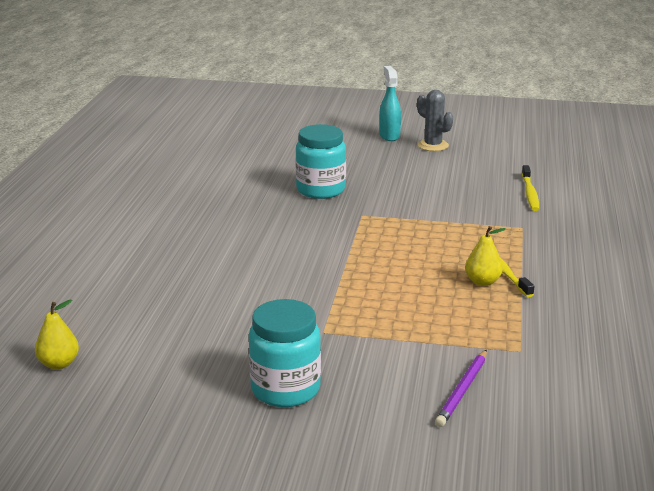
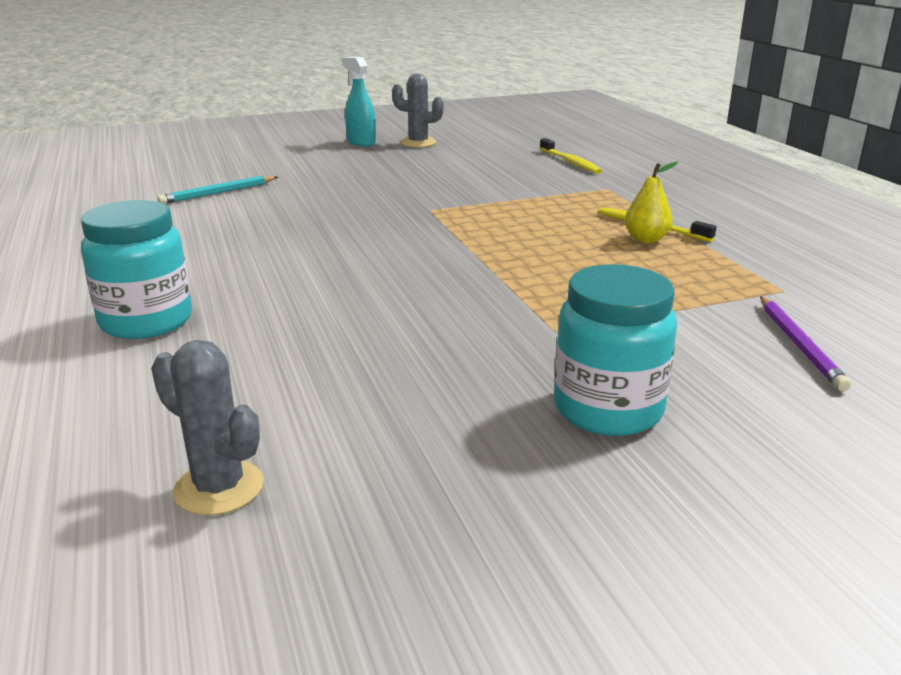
camera: 30 degrees left, 0 degrees up
yellow pear [35,299,79,369] -> grey cactus [151,340,264,515]
turquoise jar [295,124,346,199] -> turquoise jar moved to [81,200,192,339]
none -> turquoise pencil [158,176,278,204]

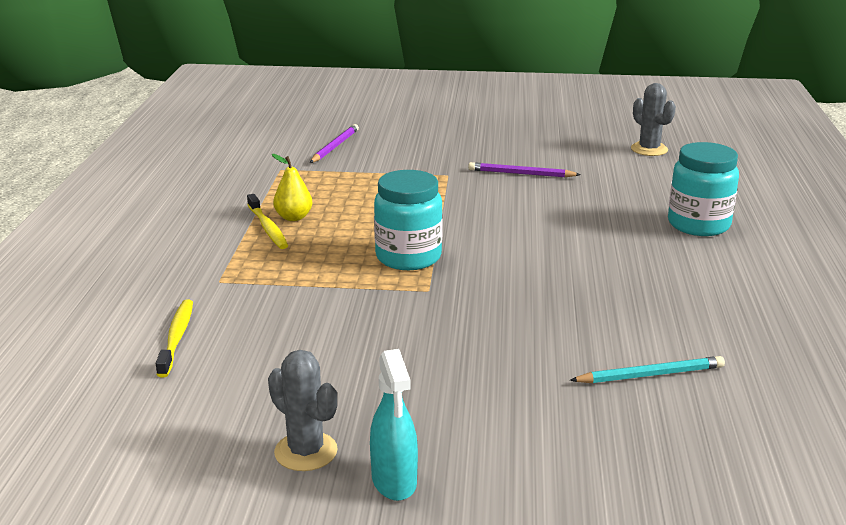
camera: 155 degrees left, 0 degrees up
turquoise jar [554,264,677,436] -> turquoise jar moved to [374,170,443,270]
none -> purple pencil [468,162,581,177]

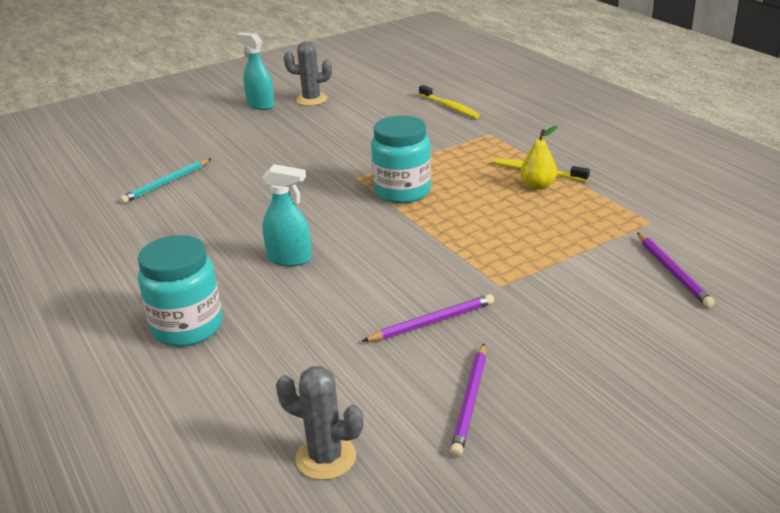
camera: 145 degrees right, 5 degrees up
none -> turquoise spray bottle [262,164,312,266]
none -> purple pencil [450,344,486,457]

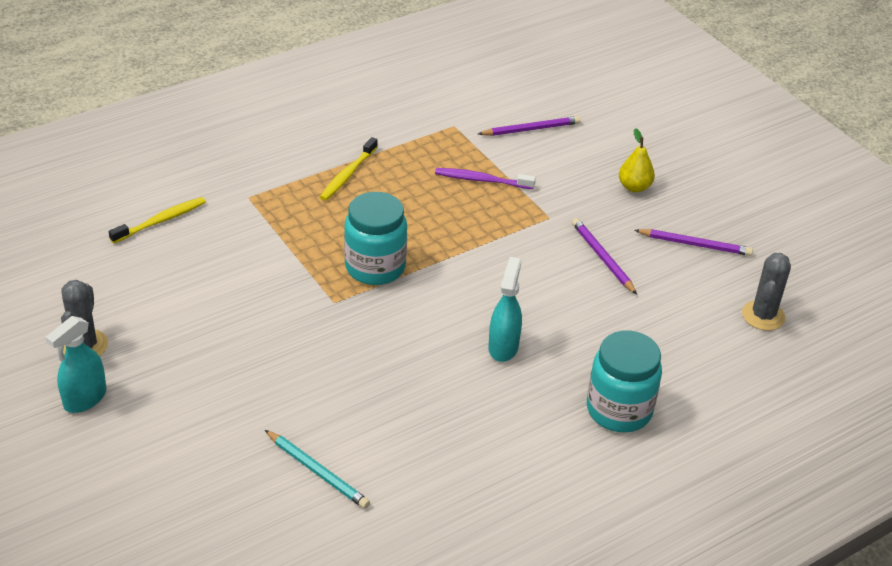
camera: 95 degrees left, 10 degrees up
yellow pear [520,126,558,190] -> yellow pear moved to [619,128,655,192]
none -> purple toothbrush [435,168,536,189]

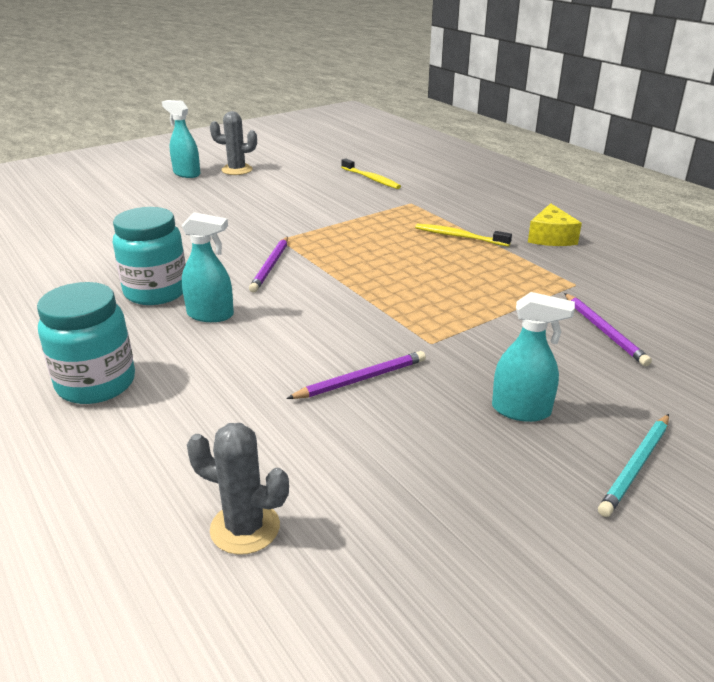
camera: 90 degrees right, 10 degrees down
turquoise pencil [265,430,370,509] -> turquoise pencil moved to [598,414,669,517]
turquoise jar [344,192,407,285] -> turquoise jar moved to [113,207,186,305]
purple toothbrush [435,168,536,189] -> none
yellow pear [619,128,655,192] -> turquoise spray bottle [492,292,575,422]
purple pencil [634,229,753,256] -> purple pencil moved to [249,237,288,293]
none -> yellow cheese [528,203,582,246]

